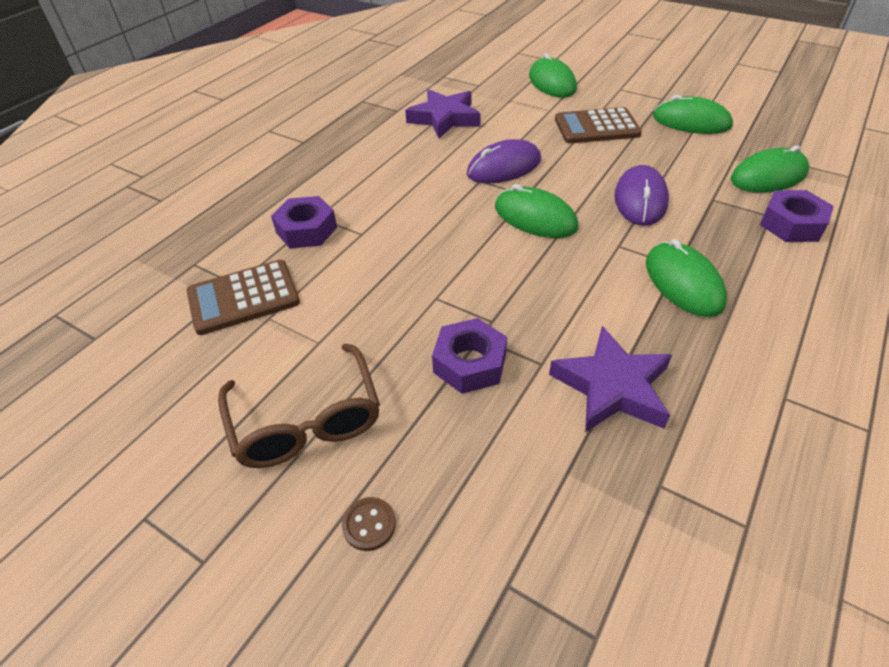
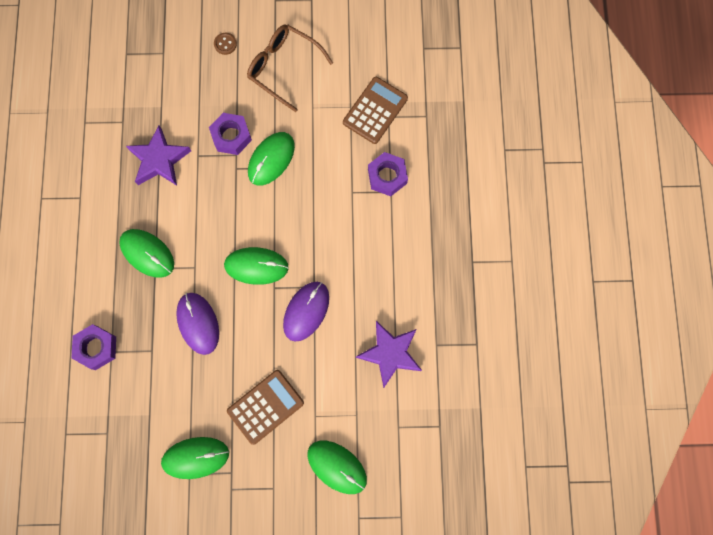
camera: 145 degrees right, 30 degrees up
green mouse [731,146,809,193] -> green mouse moved to [248,132,295,186]

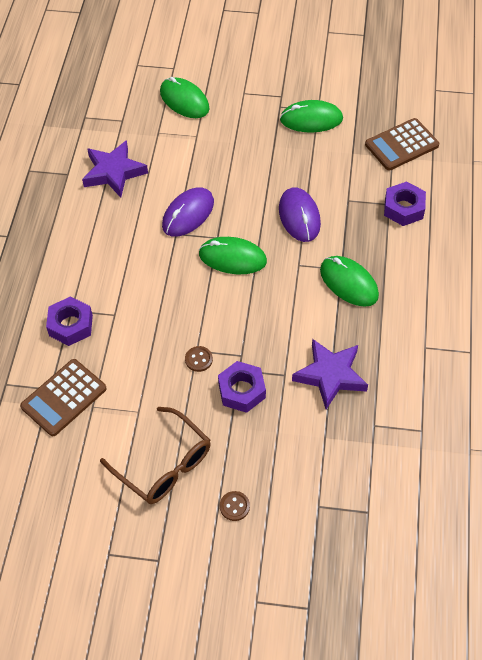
camera: 170 degrees left, 20 degrees down
brown calculator [227,370,304,445] -> brown calculator moved to [365,118,439,171]
green mouse [248,132,295,186] -> brown button [185,346,213,372]

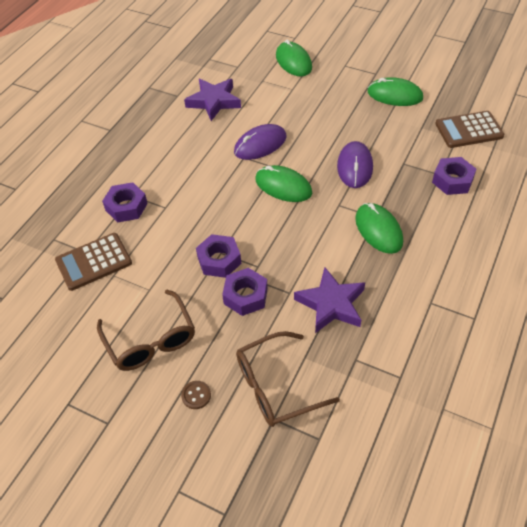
camera: 20 degrees right, 5 degrees down
brown button [185,346,213,372] -> purple nut [196,234,241,278]
none -> brown glasses [236,331,340,427]

